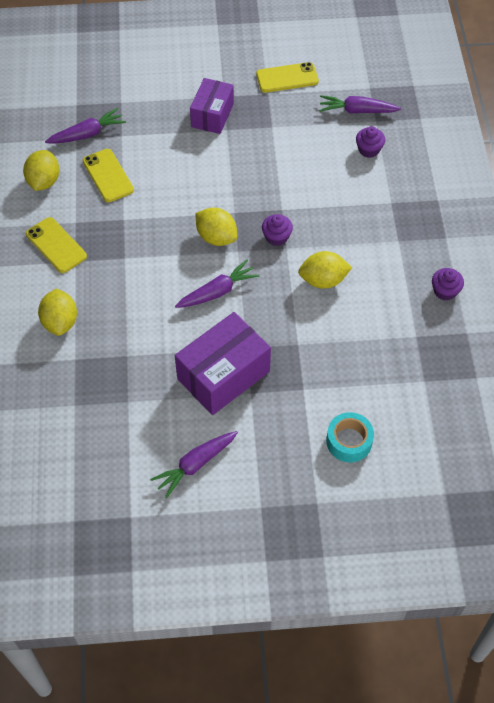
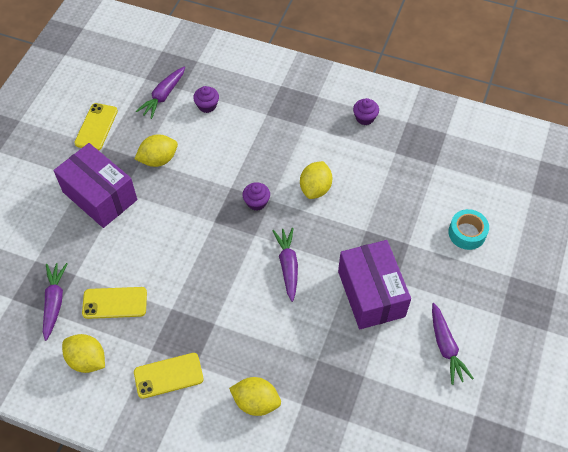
camera: 65 degrees left, 0 degrees up
purple box [190,78,234,134] -> purple box [53,143,137,228], size x1.52
yellow lemon [196,208,237,246] -> yellow lemon moved to [135,134,178,167]

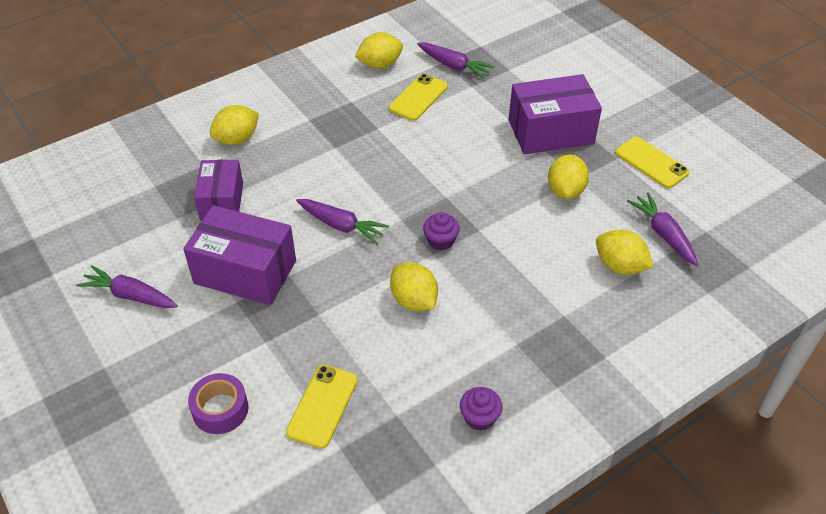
camera: 125 degrees right, 10 degrees down
yellow phone [134,353,204,399] -> yellow phone moved to [286,365,358,449]
purple cupcake [193,86,219,113] -> yellow lemon [596,230,653,275]
turquoise tape [448,209,489,250] -> purple tape [188,373,248,434]
none -> purple box [194,160,243,221]

